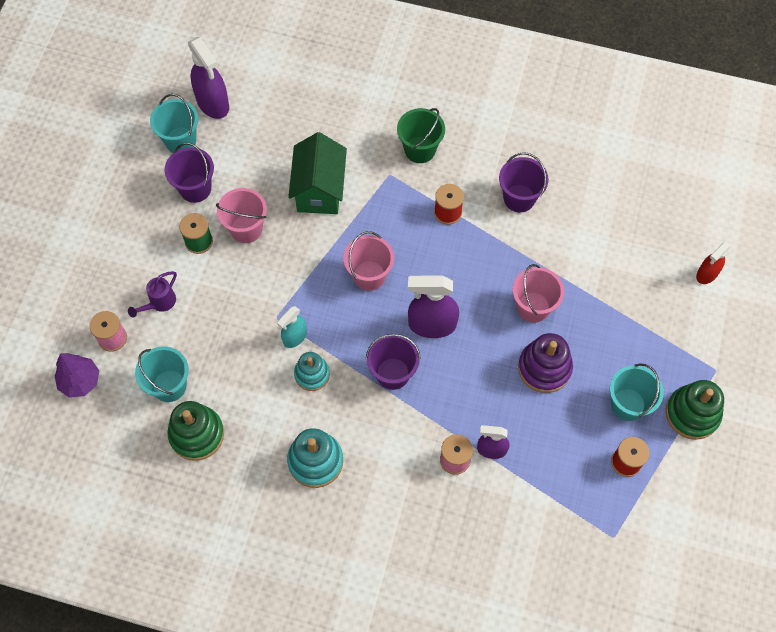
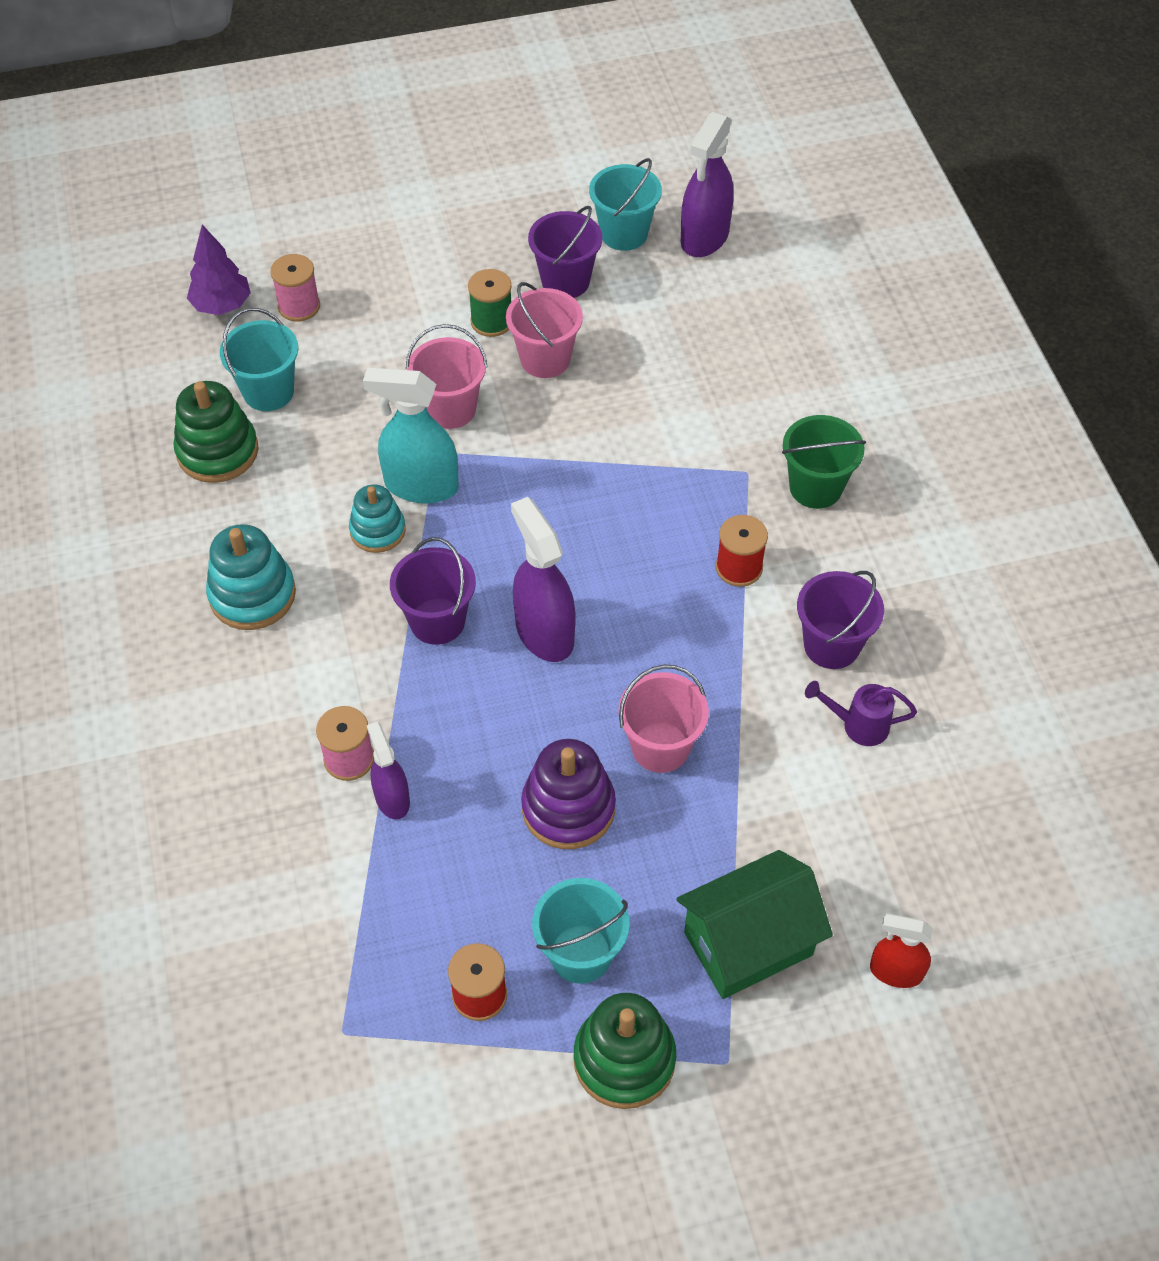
camera: 60 degrees right, 10 degrees down
purple watering can [128,271,177,318] -> purple watering can moved to [805,681,917,746]
turquoise spray bottle [277,306,307,348] -> turquoise spray bottle [363,368,459,503], size x1.68
green house [288,132,347,214] -> green house moved to [676,850,833,999]
pink bucket [343,231,394,291] -> pink bucket moved to [406,324,488,429]

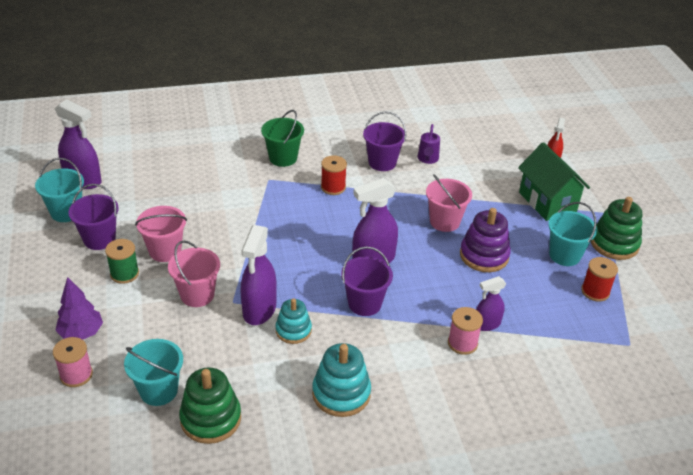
camera: 90 degrees left, 15 degrees down
purple tree [187,225,251,315] -> purple tree moved to [55,277,103,340]
turquoise spray bottle [363,368,459,503] -> purple spray bottle [240,225,277,325]

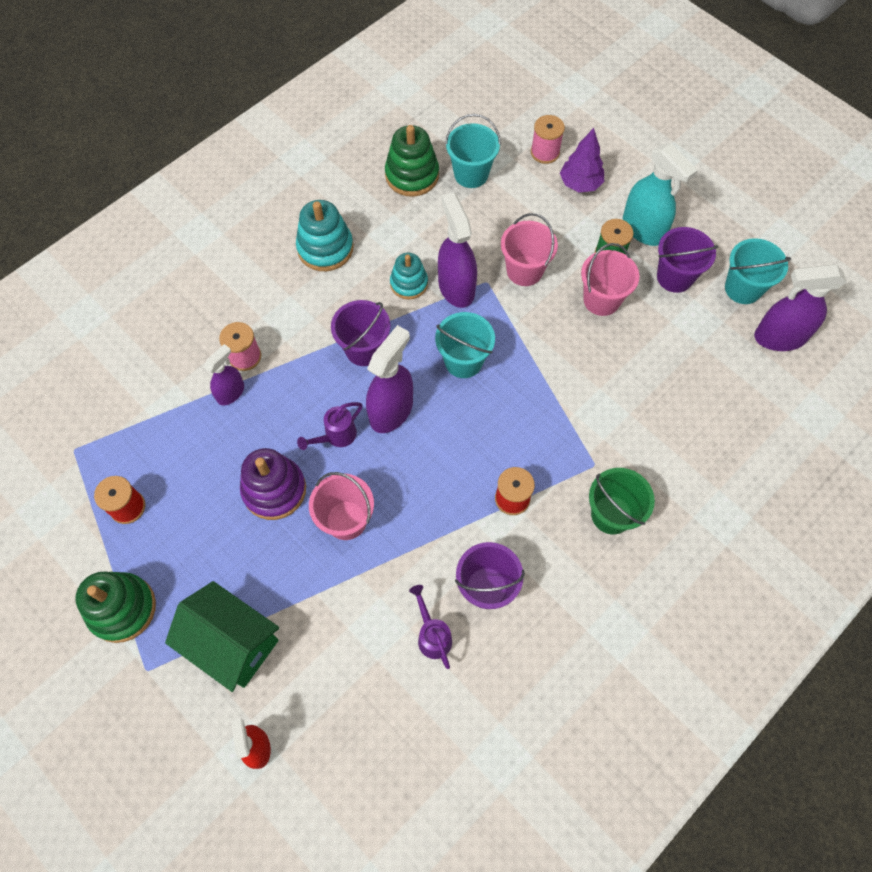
camera: 150 degrees right, 25 degrees up
turquoise bucket [548,202,597,266] -> turquoise bucket moved to [435,312,495,378]
none -> purple watering can [297,402,363,450]
none -> turquoise spray bottle [623,143,698,246]

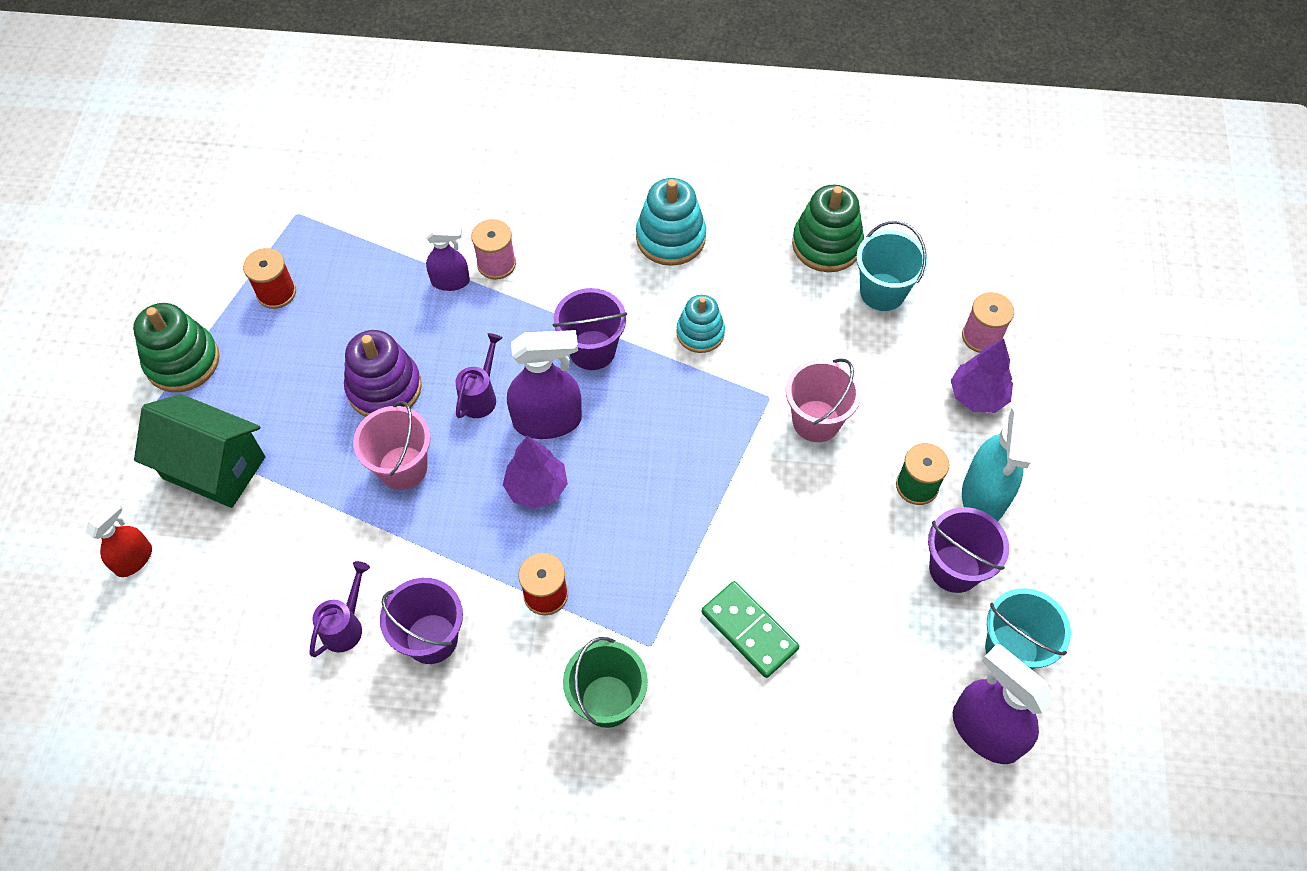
camera: 50 degrees right, 5 degrees down
green house [165,581,279,692] -> green house turned 60 degrees counterclockwise [134,394,265,508]
purple watering can [297,402,363,450] -> purple watering can turned 105 degrees clockwise [456,333,502,418]
turquoise bucket [435,312,495,378] -> none
purple spray bottle [438,192,477,308] -> none
pink bucket [581,243,640,316] -> none
none -> purple tree [503,436,568,509]
none -> green domino [702,581,799,678]

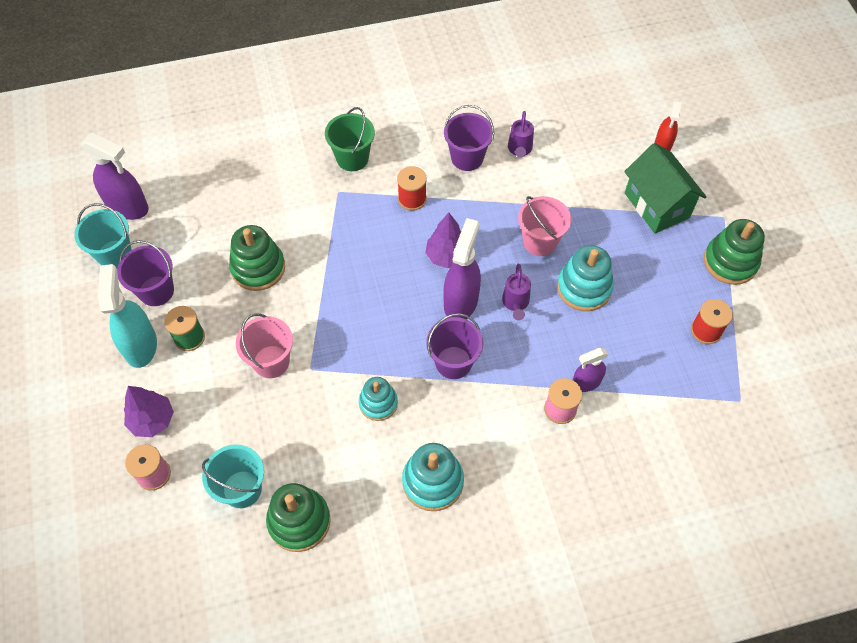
camera: 160 degrees right, 0 degrees up
green house [134,394,265,508] -> green house turned 60 degrees clockwise [624,143,706,233]
purple stacking toy [344,330,422,417] -> turquoise stacking toy [557,245,614,311]
purple spray bottle [507,330,582,439] -> purple spray bottle turned 135 degrees clockwise [443,218,481,319]
green domino [702,581,799,678] -> none
none -> green stacking toy [229,225,285,291]

